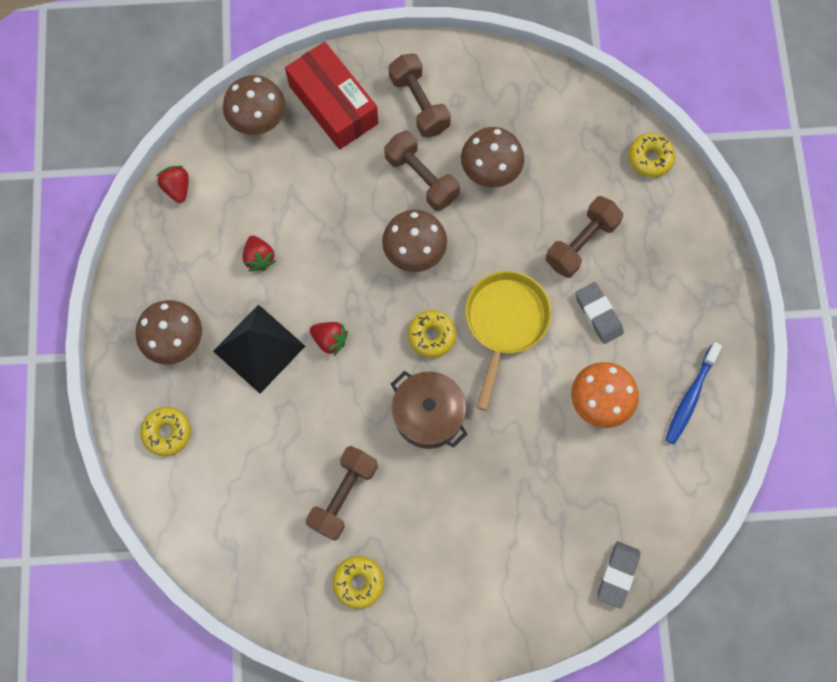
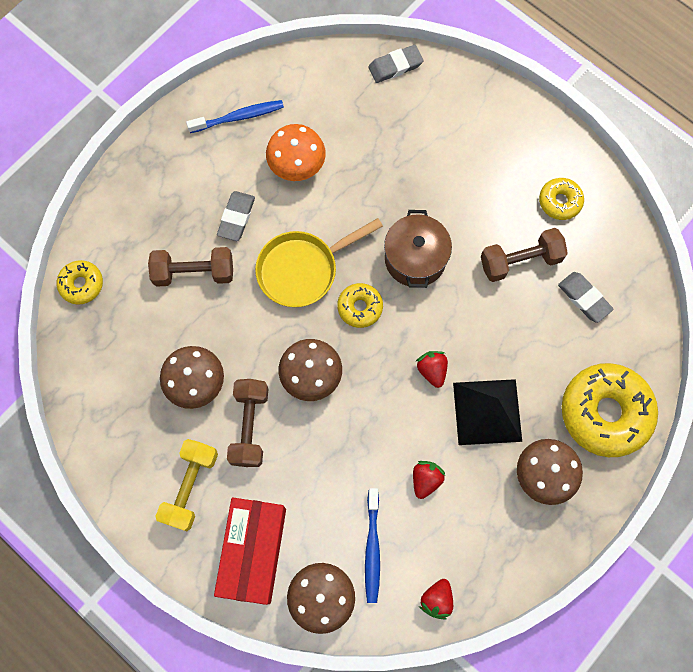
camera: 135 degrees left, 0 degrees up
yellow donut [140,407,191,456] -> yellow donut [562,363,658,457], size x1.98
brown dumbbell [389,54,451,138] -> yellow dumbbell [155,439,218,531]
none -> blue toothbrush [365,488,380,603]
none -> grey eraser [558,272,614,323]

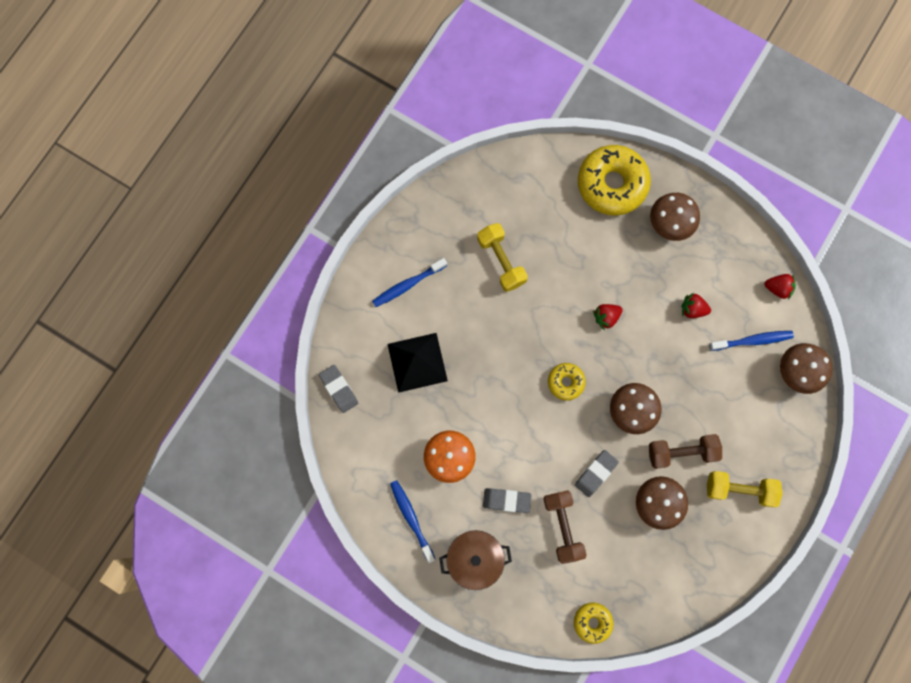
camera: 100 degrees left, 5 degrees up
red box [214,498,286,605] -> none
yellow pan [255,218,383,307] -> none
brown pot [384,210,452,288] -> brown pot moved to [439,530,512,590]
black pyramid [453,379,522,445] -> black pyramid moved to [388,333,448,393]
brown dumbbell [481,228,568,282] -> yellow dumbbell [477,223,528,292]
yellow donut [539,178,584,220] -> none
grey eraser [558,272,614,323] -> grey eraser moved to [575,450,619,497]
none -> blue toothbrush [372,258,447,307]

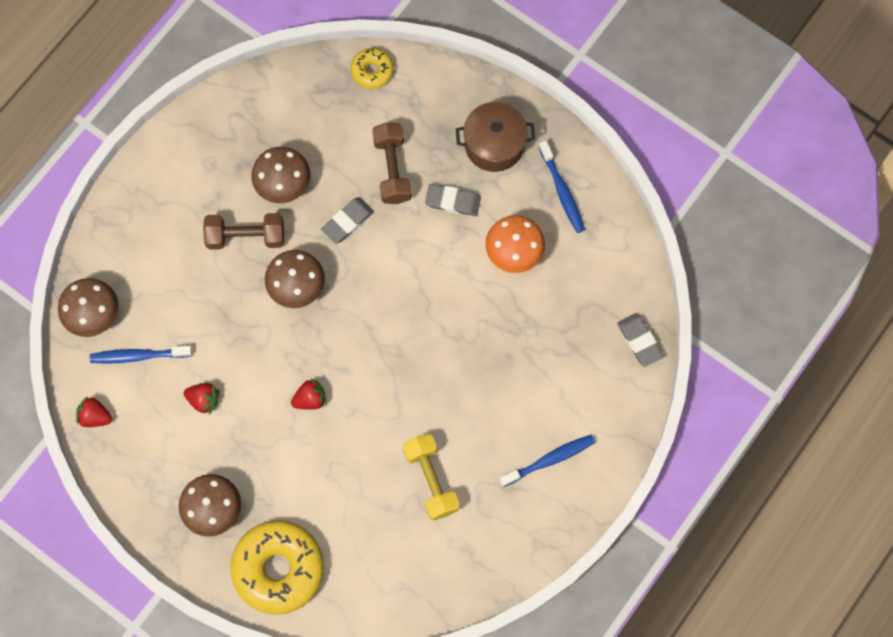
camera: 175 degrees left, 5 degrees down
black pyramid [388,333,448,393] -> none
yellow donut [548,363,586,400] -> none
yellow dumbbell [707,471,782,507] -> none

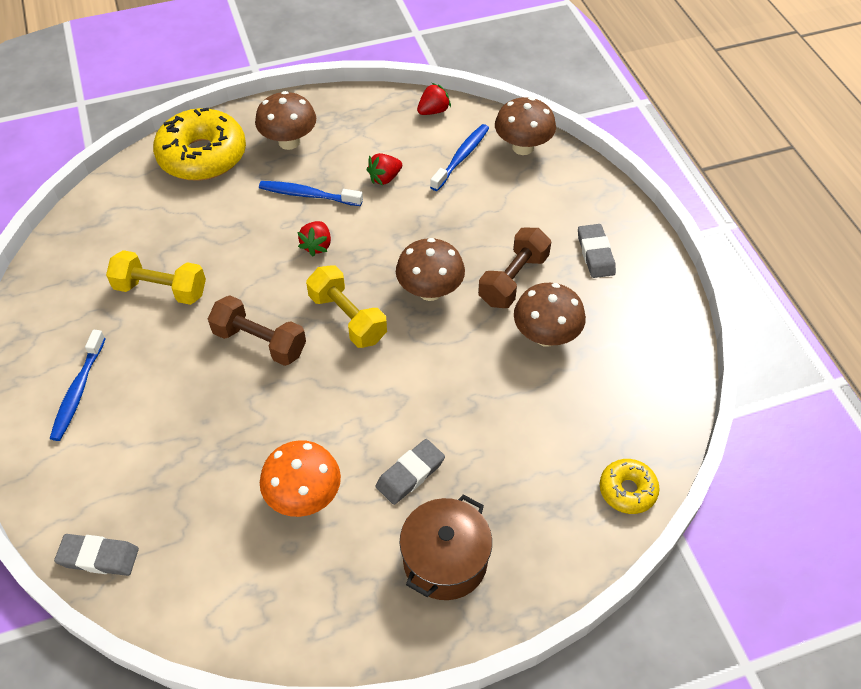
camera: 125 degrees right, 20 degrees down
grey eraser [321,197,374,244] -> grey eraser moved to [578,224,616,278]
brown dumbbell [372,122,412,204] -> brown dumbbell moved to [208,295,306,366]
blue toothbrush [539,140,585,233] -> blue toothbrush moved to [259,181,363,206]
none -> yellow dumbbell [306,265,387,348]

